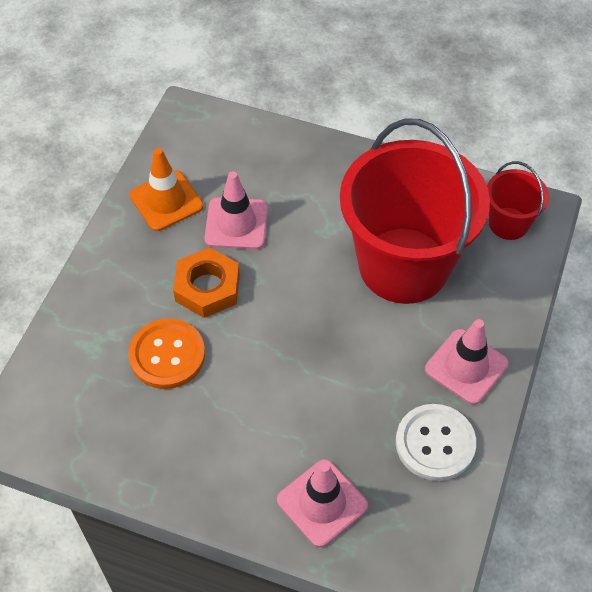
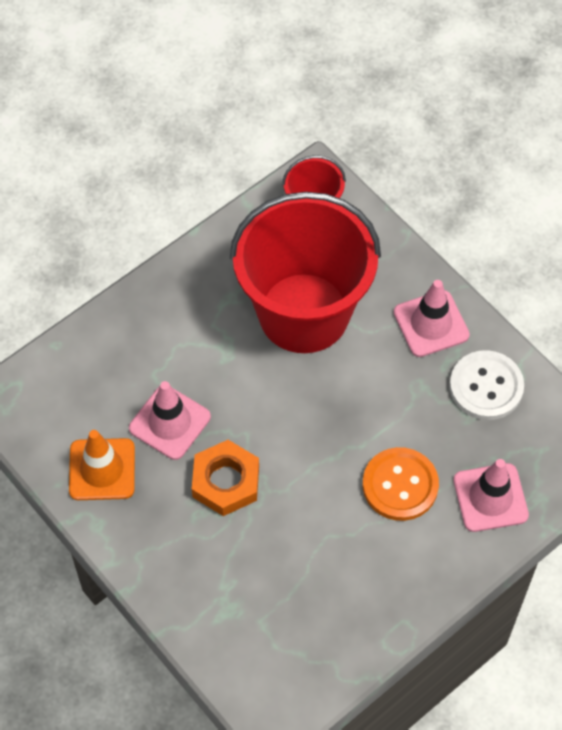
camera: 60 degrees left, 5 degrees up
orange button [129,319,205,389] -> orange button moved to [363,447,439,521]

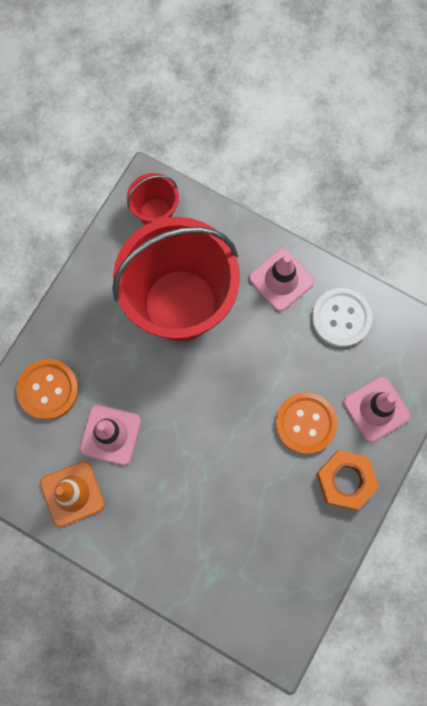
camera: 20 degrees left, 15 degrees up
orange nut [192,440,259,516] -> orange nut moved to [316,450,379,510]
none -> orange button [17,359,79,420]

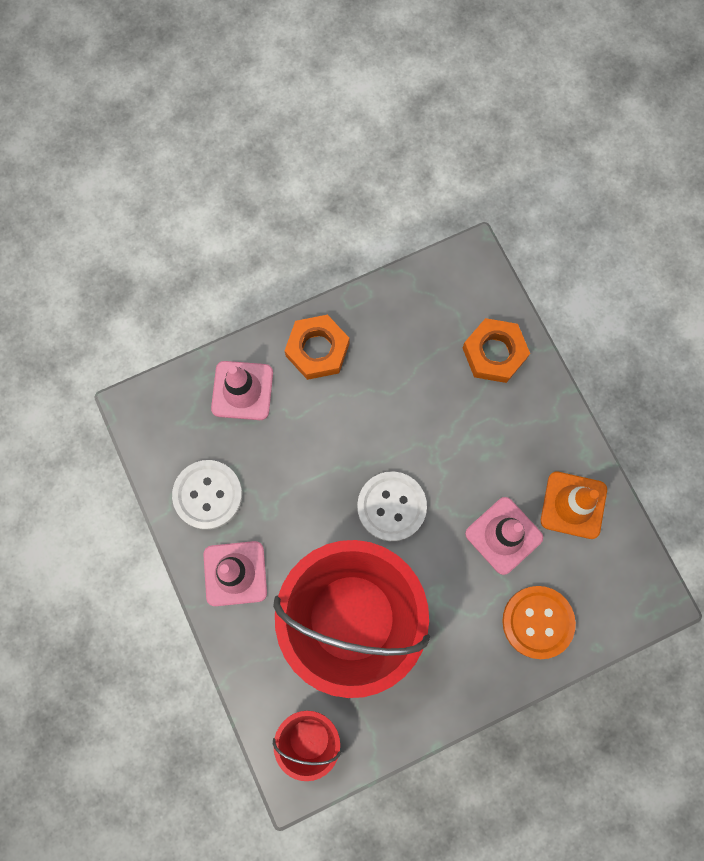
camera: 145 degrees left, 0 degrees up
orange button [275,392,337,454] -> none
none -> white button [357,471,427,541]
none -> orange nut [463,318,530,383]

